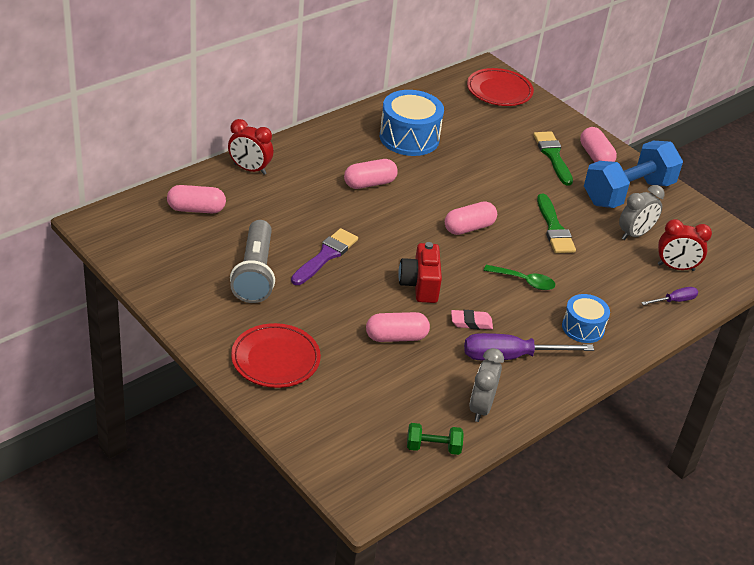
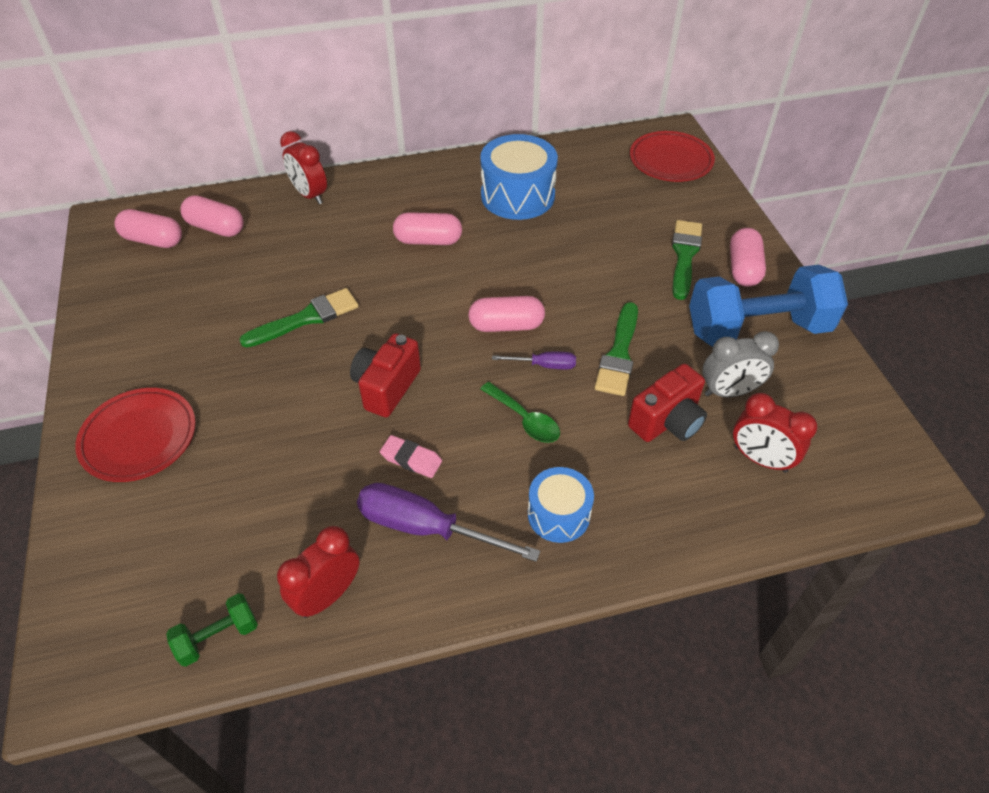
camera: 30 degrees right, 10 degrees up
grey flashlight [230,220,275,303] -> none
purple brush [291,228,358,285] -> green brush [239,288,359,348]
pink capsule [366,312,430,342] -> pink capsule moved to [114,209,182,248]
green dumbbell [407,423,464,455] -> green dumbbell turned 60 degrees counterclockwise [166,593,258,667]
grey clock [469,348,504,422] -> red clock [277,526,360,618]
purple screwdriver [641,287,698,305] -> purple screwdriver moved to [492,352,576,369]
none -> red camera [628,364,707,442]

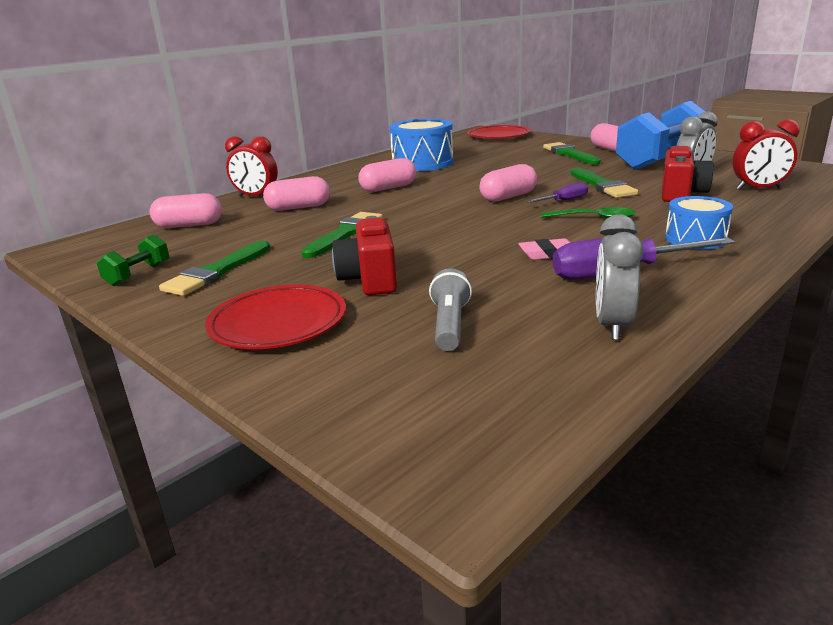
camera: 30 degrees left, 25 degrees down
pink capsule [114,209,182,248] -> pink capsule moved to [263,176,330,211]
green dumbbell [166,593,258,667] -> green dumbbell moved to [97,234,169,286]
red clock [277,526,360,618] -> grey clock [596,214,644,340]
red camera [350,333,421,418] -> red camera moved to [332,216,397,295]
none -> green brush [159,240,270,296]
none -> grey flashlight [429,268,472,351]

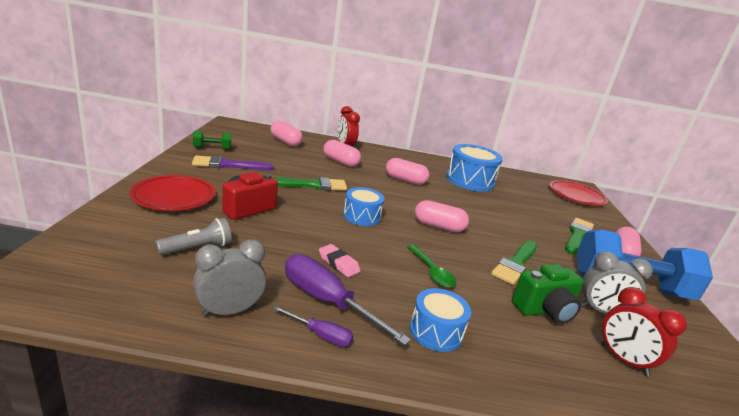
camera: 45 degrees right, 0 degrees up
green brush [159,240,270,296] -> purple brush [192,155,274,170]
purple screwdriver [526,182,588,203] -> purple screwdriver moved to [273,306,354,347]
red camera [662,146,714,202] -> green camera [512,264,584,324]
none -> blue drum [343,187,385,226]

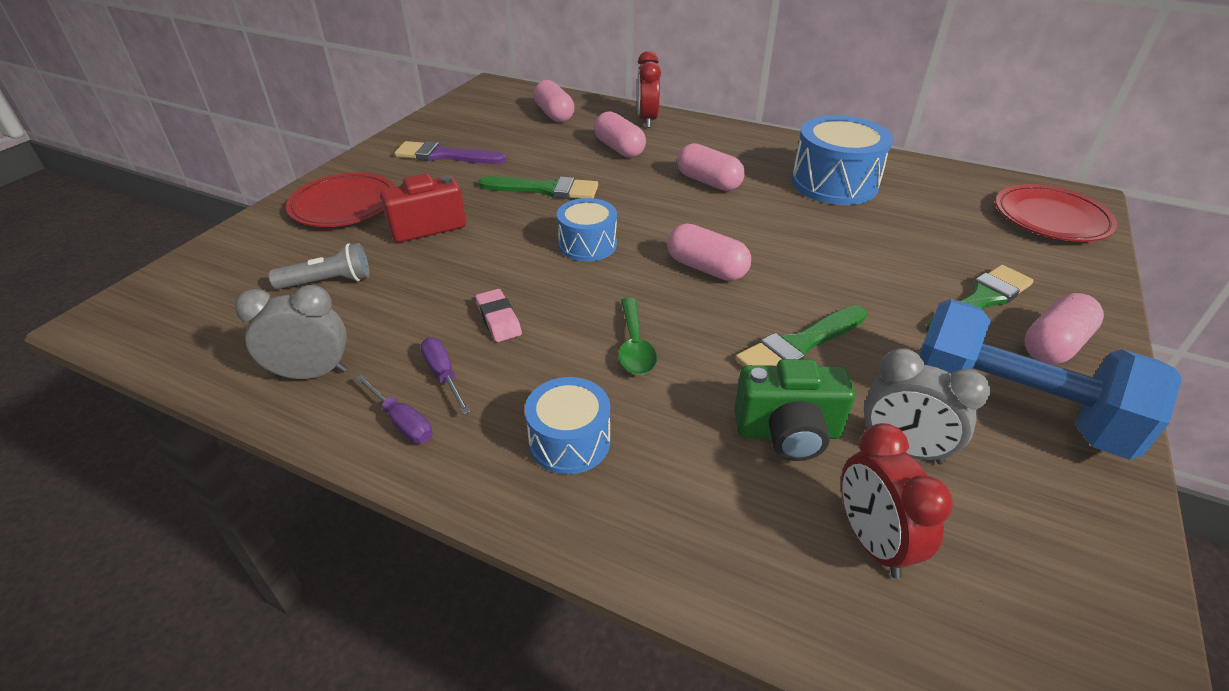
camera: 25 degrees right, 15 degrees up
green dumbbell [193,130,231,150] -> none
purple screwdriver [285,254,411,346] -> purple screwdriver [420,338,471,415], size x0.52

